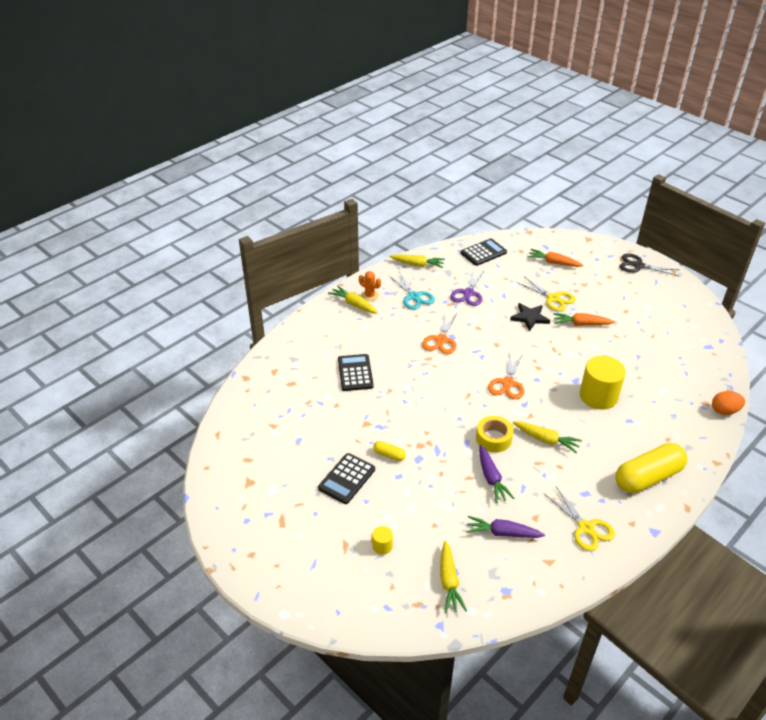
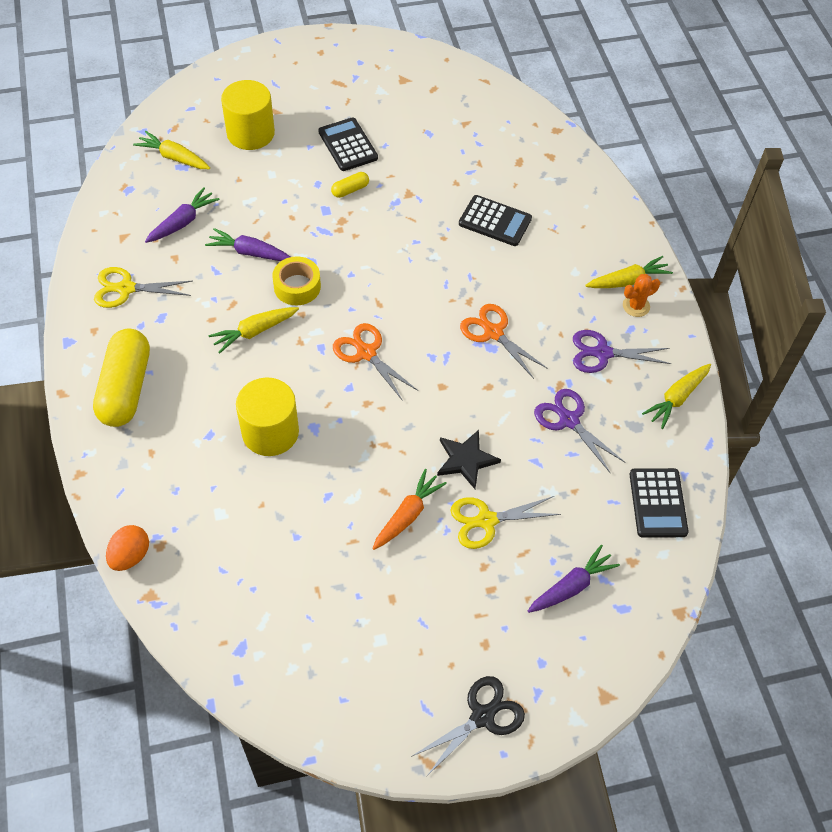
camera: 120 degrees right, 15 degrees up
yellow cylinder [372,526,393,555] -> yellow cylinder [221,80,275,150], size x2.23
turquoise scissors [389,272,435,310] -> purple scissors [573,330,672,373]
orange carrot [527,249,583,267] -> purple carrot [528,545,620,613]

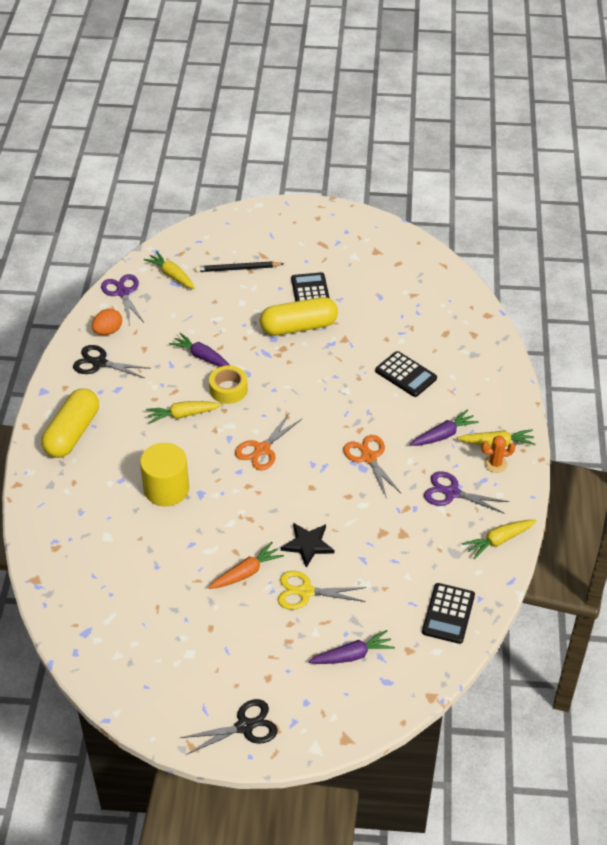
camera: 20 degrees right, 10 degrees down
yellow scissors [94,267,192,308] -> black scissors [73,345,151,378]
orange egg [106,525,149,571] -> orange egg moved to [92,309,122,335]
purple carrot [145,187,220,243] -> purple carrot moved to [410,410,479,446]
yellow cylinder [221,80,275,150] -> black pencil [195,261,284,272]
yellow capsule [331,172,369,198] -> yellow capsule [260,297,338,336], size x2.31
orange scissors [333,323,418,401] -> orange scissors turned 120 degrees counterclockwise [235,412,302,470]
purple scissors [534,389,626,473] -> purple scissors moved to [101,274,144,326]

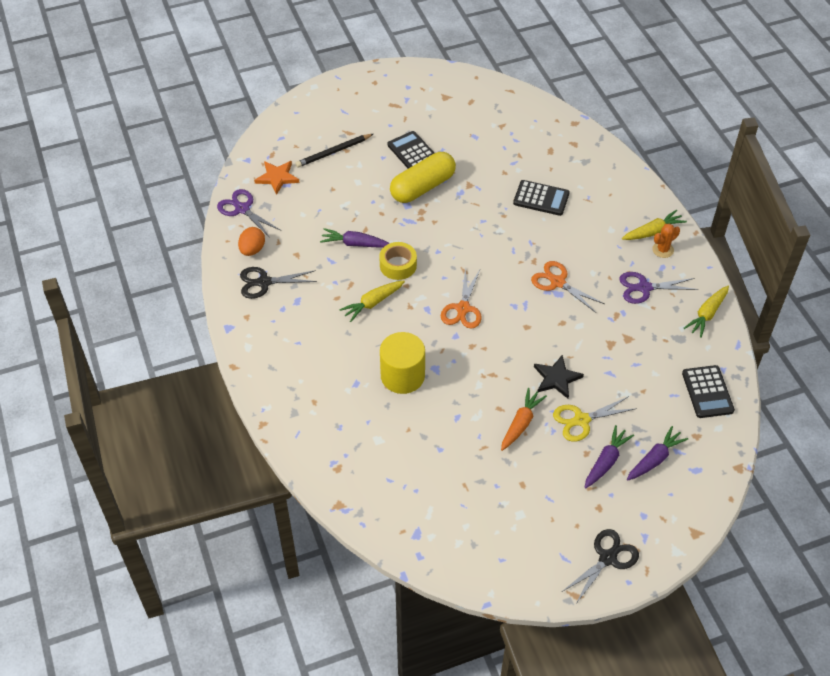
camera: 25 degrees left, 5 degrees up
yellow capsule [41,388,99,458] -> none
yellow carrot [144,251,195,289] -> orange star [254,161,299,195]
purple carrot [410,410,479,446] -> purple carrot moved to [584,425,634,488]

